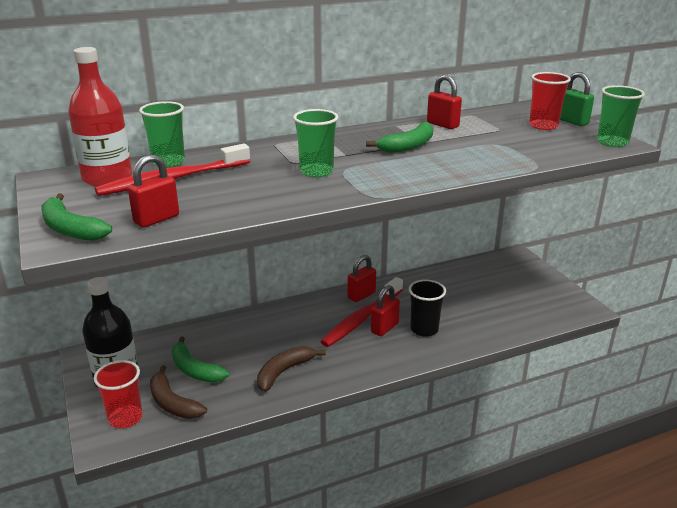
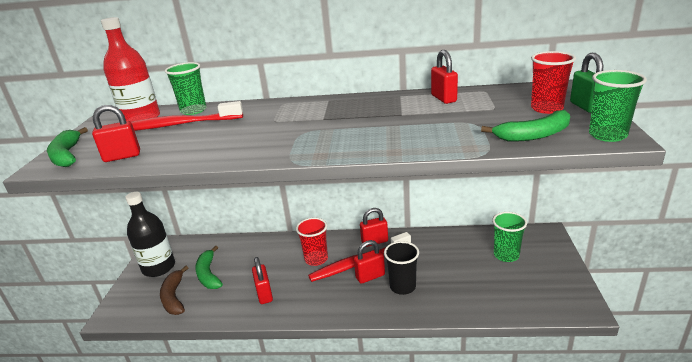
camera: 30 degrees right, 0 degrees up
red cup [93,360,143,429] -> red cup moved to [296,218,328,266]
brown banana [257,346,326,392] -> red padlock [252,257,273,304]
green cup [293,109,338,177] -> green cup moved to [492,212,527,262]
green banana [366,122,434,153] -> green banana moved to [481,110,570,142]

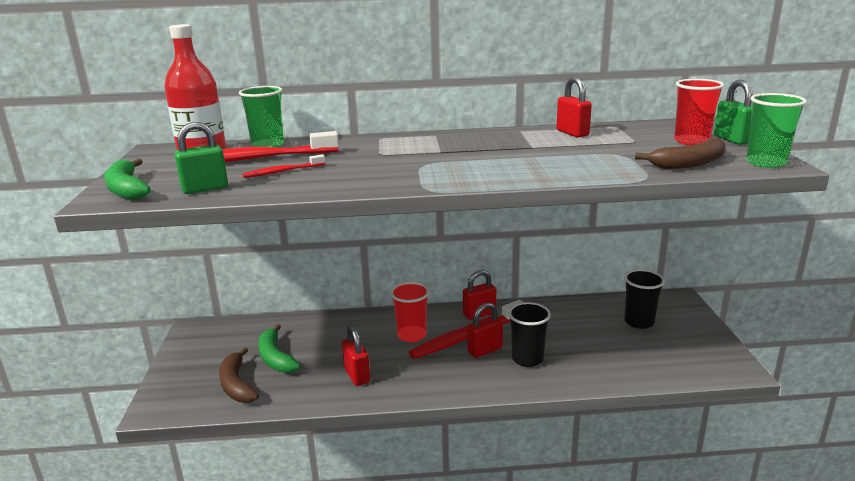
camera: 10 degrees left, 5 degrees down
red padlock [92,105,140,162] -> green padlock [174,122,228,194]
black bottle [125,192,175,277] -> none
green banana [481,110,570,142] -> brown banana [635,138,726,169]
green cup [492,212,527,262] -> black cup [624,269,665,329]
none -> red toothbrush [242,154,325,178]

